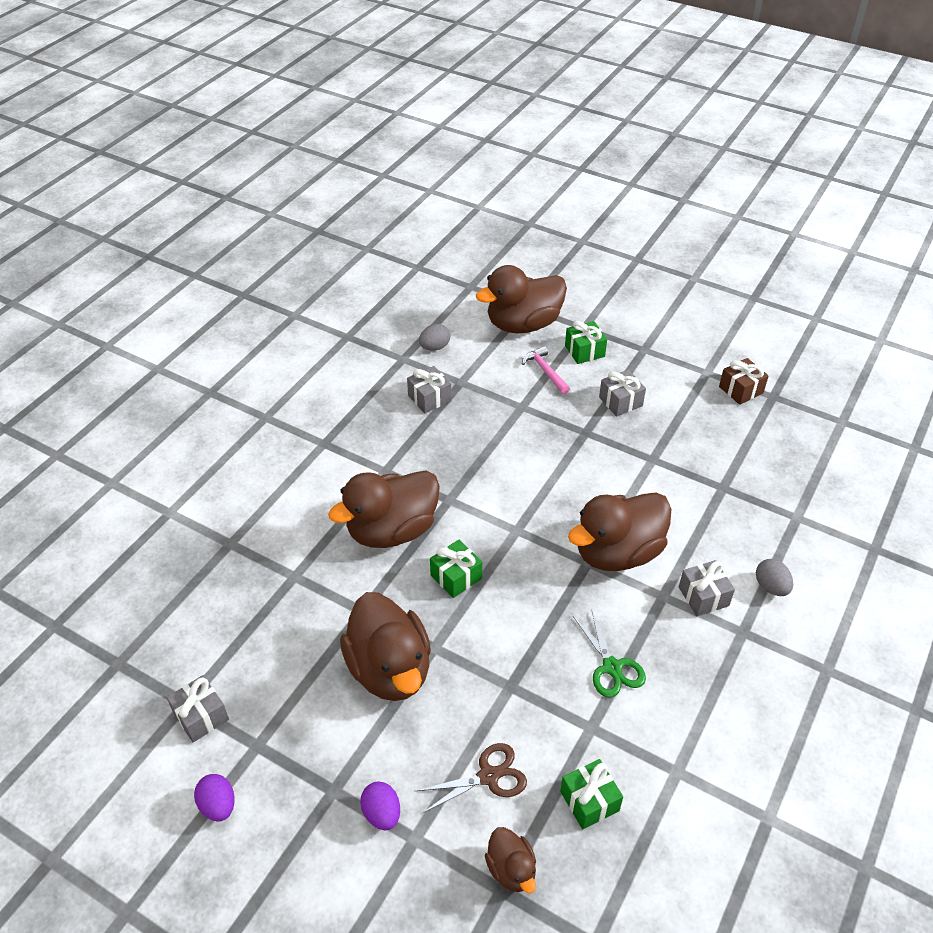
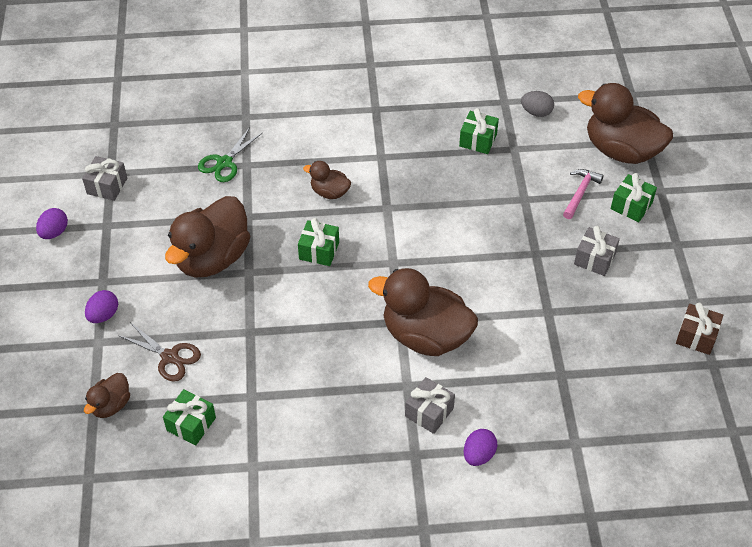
camera: 55 degrees right, 5 degrees up
brown duck [328,470,440,548] -> brown duck [303,161,351,199], size x0.49
grey gift [407,366,451,413] -> green gift [459,108,499,154]
green scissors [573,609,646,698] -> green scissors moved to [198,127,263,182]
grey egg [756,559,793,596] -> purple egg [464,429,497,466]

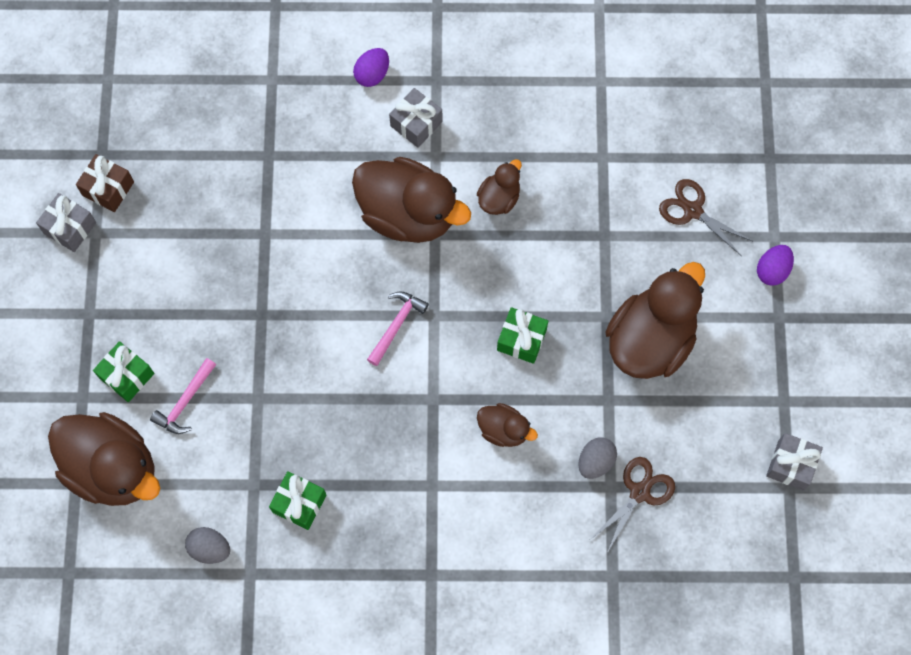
camera: 175 degrees left, 20 degrees up
purple egg [36,208,68,239] -> none
brown duck [84,373,130,418] -> brown duck moved to [477,159,522,215]
green gift [163,389,216,445] -> none
green scissors [198,127,263,182] -> brown scissors [591,457,675,553]
grey gift [574,226,620,276] -> grey gift moved to [36,193,96,252]
none -> pink hammer [367,291,429,366]
none -> grey egg [578,437,617,479]

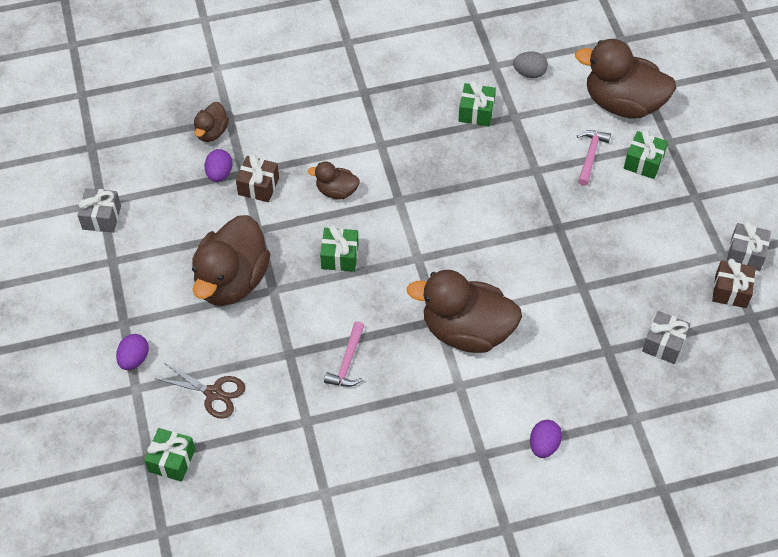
camera: 165 degrees right, 15 degrees down
pink hammer [367,291,429,366] -> pink hammer moved to [324,321,365,387]
grey gift [389,88,443,148] -> grey gift moved to [642,311,691,364]
brown duck [477,159,522,215] -> brown duck moved to [194,102,229,142]
grey egg [578,437,617,479] -> brown gift [236,154,279,202]
brown scissors [591,457,675,553] -> purple egg [205,149,233,182]
none -> green gift [144,428,195,482]

